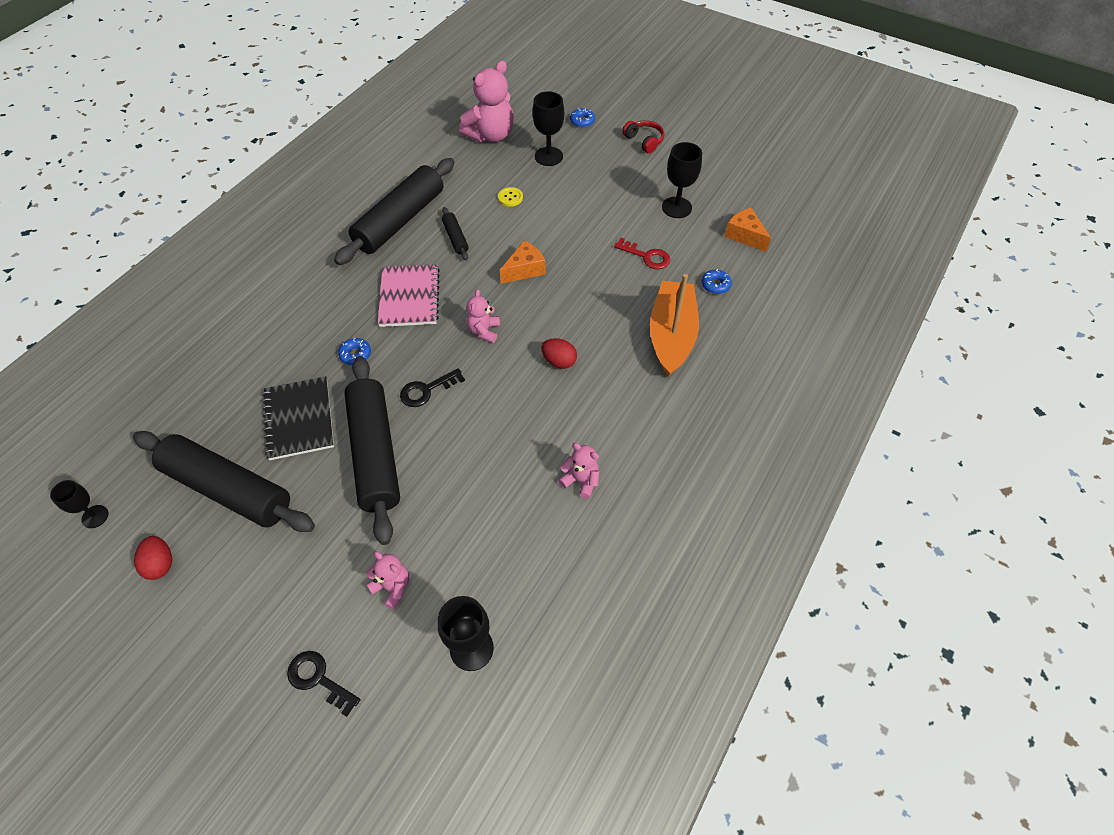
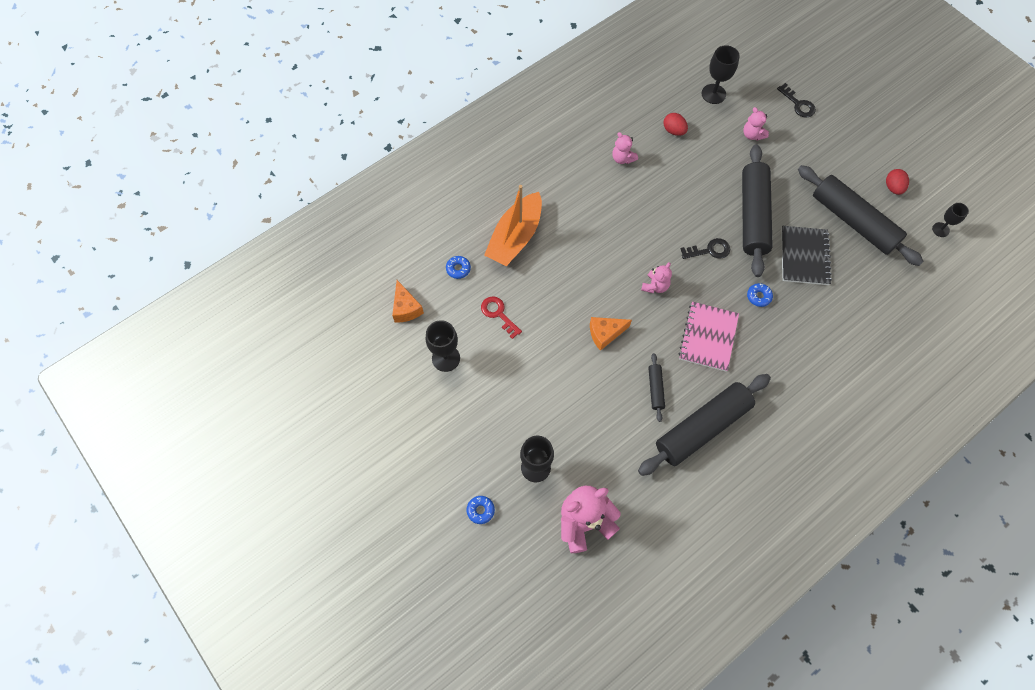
camera: 160 degrees left, 10 degrees up
yellow button [498,187,523,207] -> none
red egg [541,338,577,369] -> red egg moved to [664,113,688,136]
red headphones [622,120,664,154] -> none

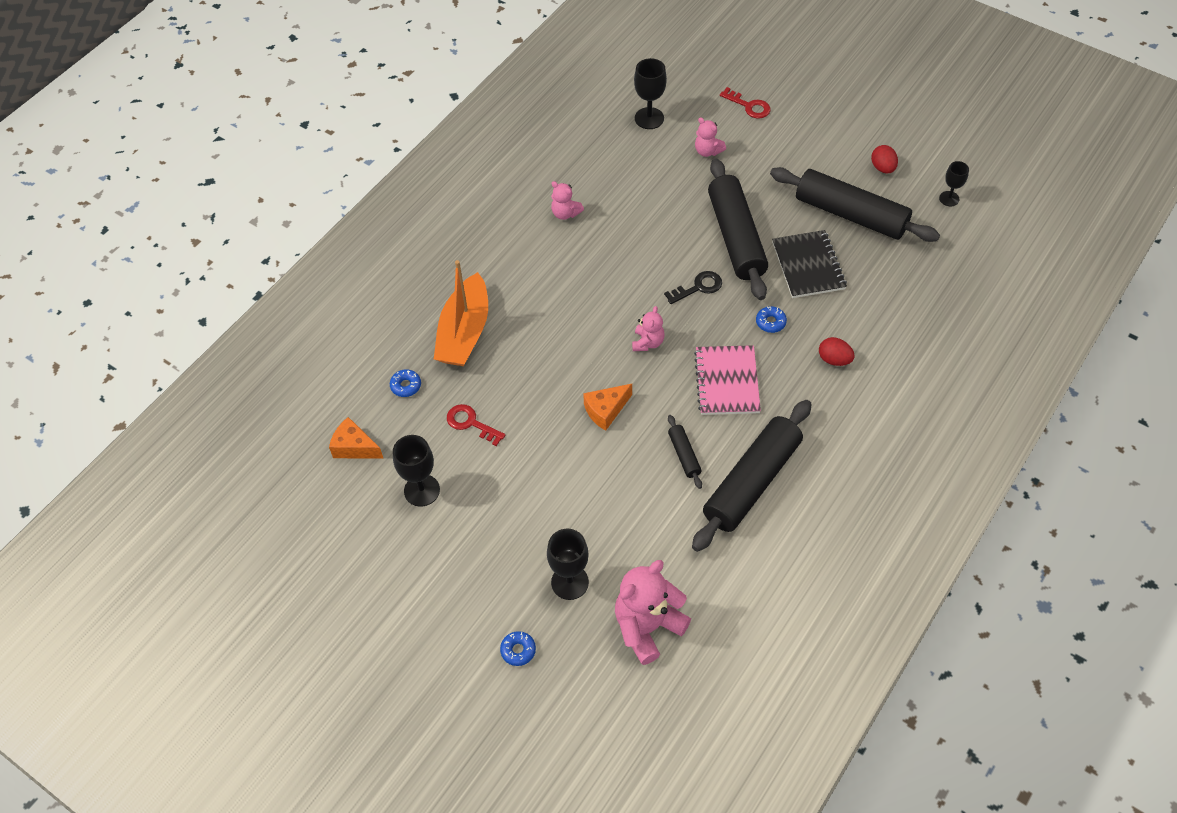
camera: 15 degrees left, 10 degrees down
orange cheese [392,280,424,323] -> orange cheese turned 150 degrees clockwise [329,417,384,459]
red egg [664,113,688,136] -> red egg moved to [819,337,855,366]
black key [777,83,816,118] -> red key [720,87,771,119]

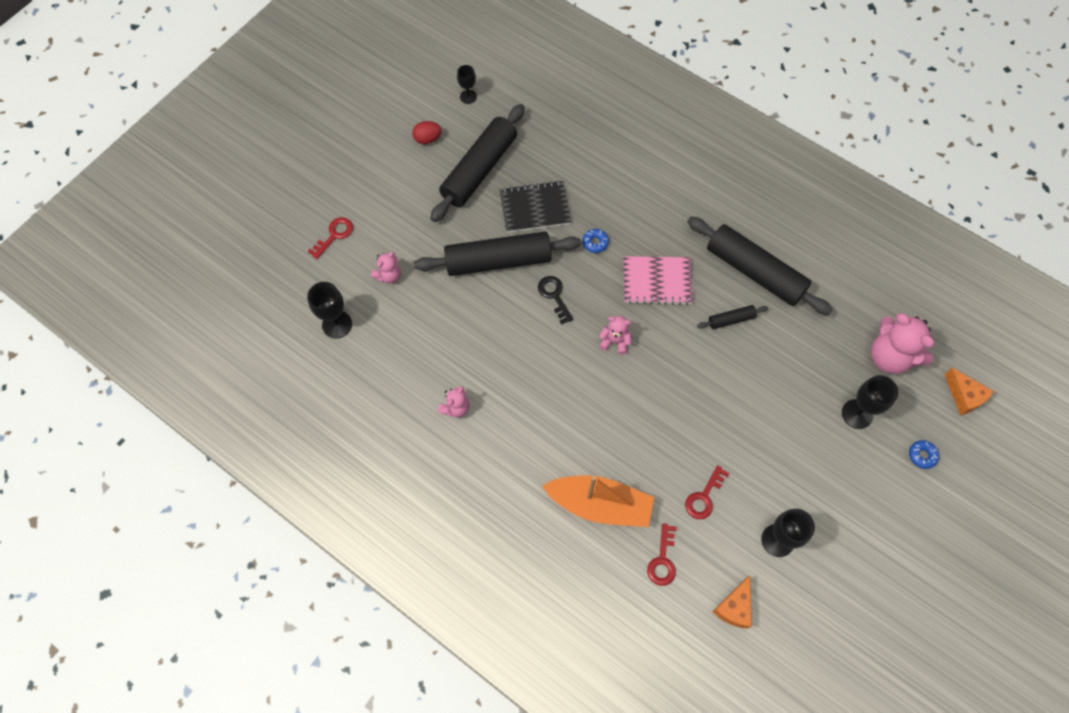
camera: 90 degrees left, 10 degrees up
blue donut [390,369,421,397] -> red key [647,523,677,586]
orange cheese [583,384,632,431] -> orange cheese moved to [944,368,994,415]
red egg [819,337,855,366] -> none

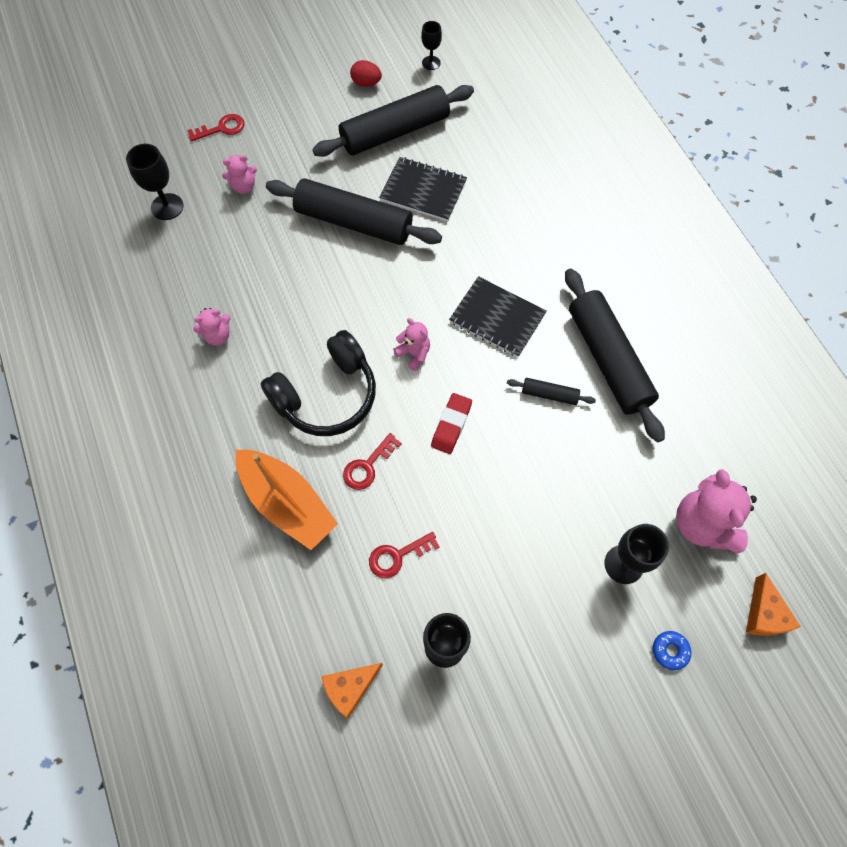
camera: 30 degrees right, 0 degrees up
black key [538,276,574,324] -> none
blue donut [582,229,609,253] -> none
pink notebook [624,256,693,305] -> black notebook [449,276,547,357]
red key [647,523,677,586] -> red key moved to [343,433,402,490]
none -> black headphones [261,330,376,436]
none -> red eraser [431,393,472,454]

